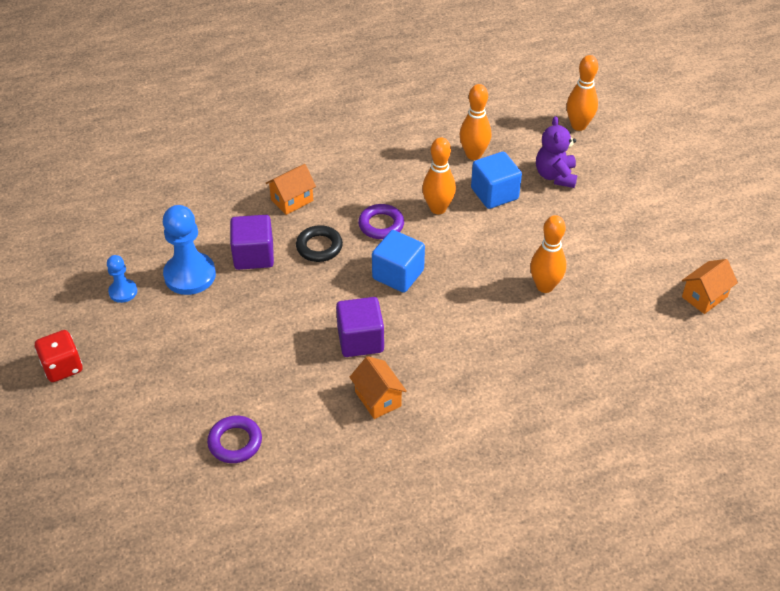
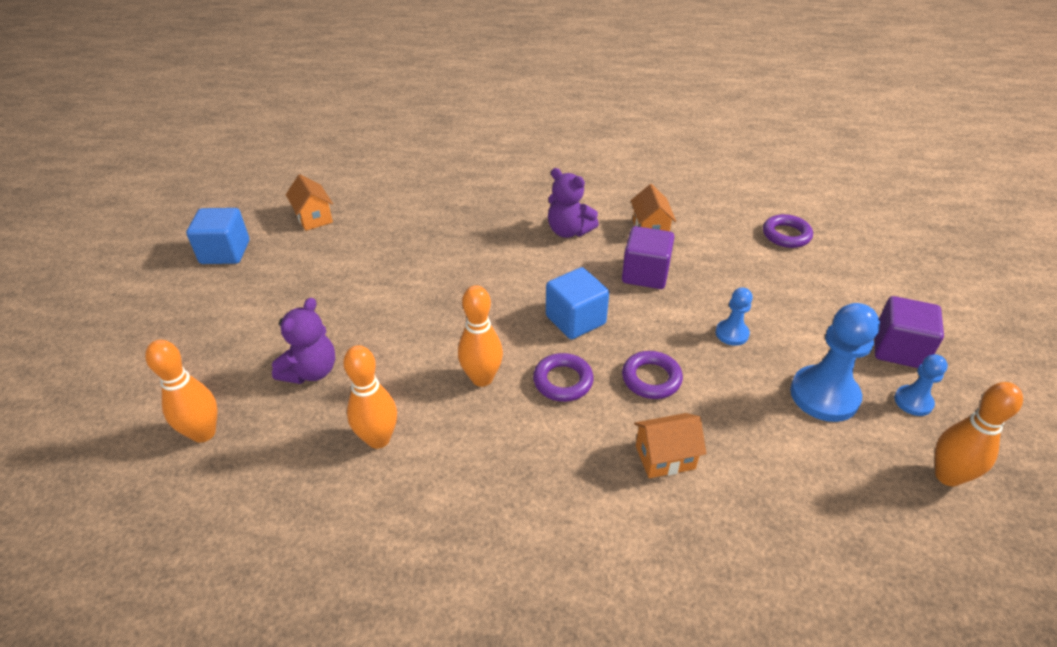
camera: 155 degrees left, 5 degrees down
red dice [35,330,82,382] -> none
purple cube [230,215,274,270] -> purple cube moved to [875,296,944,368]
black ring [296,225,343,262] -> purple ring [622,351,683,399]
blue cube [471,152,522,209] -> blue cube moved to [186,208,249,264]
orange bowling pin [530,215,566,293] -> orange bowling pin moved to [935,382,1023,486]
orange house [682,259,738,314] -> orange house turned 75 degrees clockwise [286,174,333,231]
none -> purple teddy bear [548,168,599,238]
none -> blue pawn [716,287,753,346]

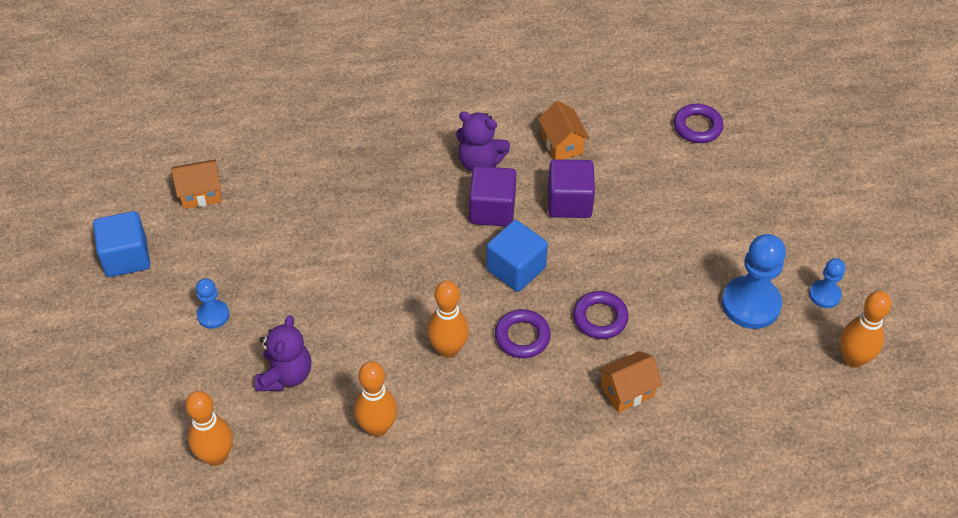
camera: 15 degrees left, 10 degrees up
orange house [286,174,333,231] -> orange house turned 60 degrees counterclockwise [171,159,222,209]
blue pawn [716,287,753,346] -> blue pawn moved to [196,278,229,329]
purple cube [875,296,944,368] -> purple cube moved to [469,166,516,227]

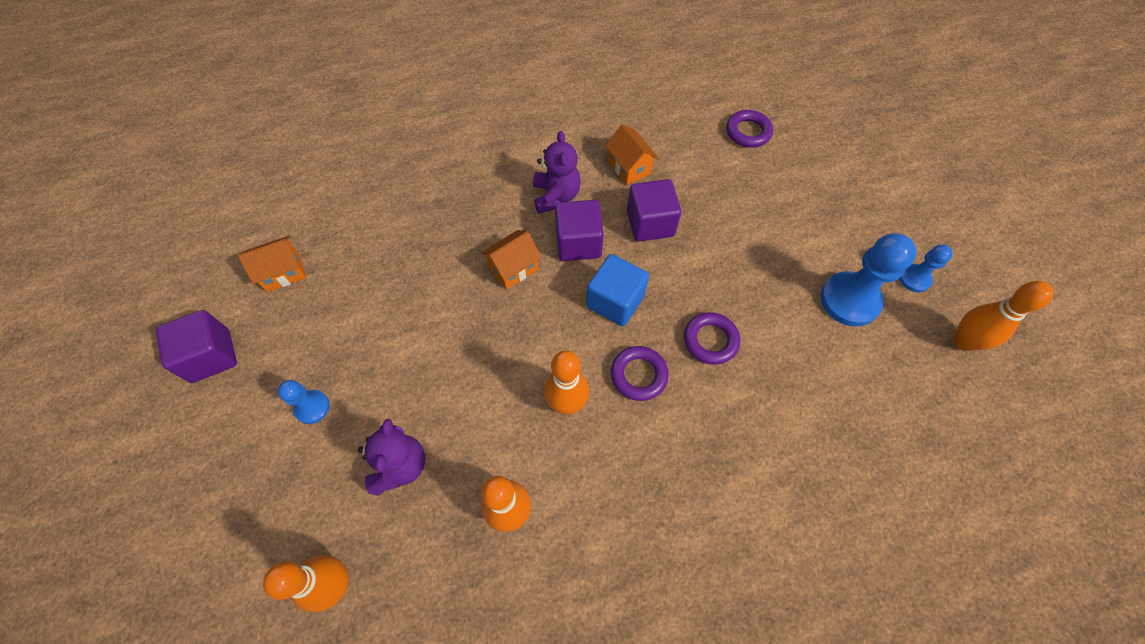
camera: 10 degrees left, 10 degrees up
blue cube [93,211,150,277] -> purple cube [156,310,237,383]
purple teddy bear [456,112,510,171] -> purple teddy bear turned 105 degrees counterclockwise [533,131,581,214]
orange house [598,351,663,413] -> orange house moved to [481,230,542,289]

